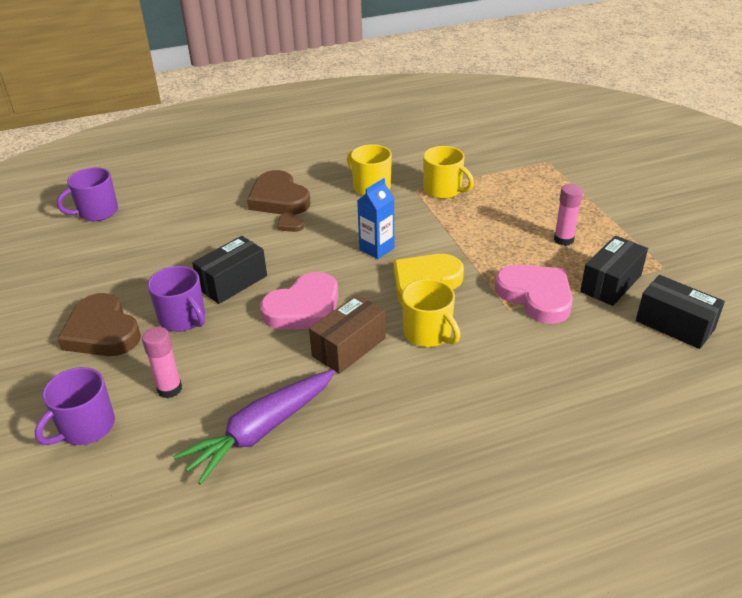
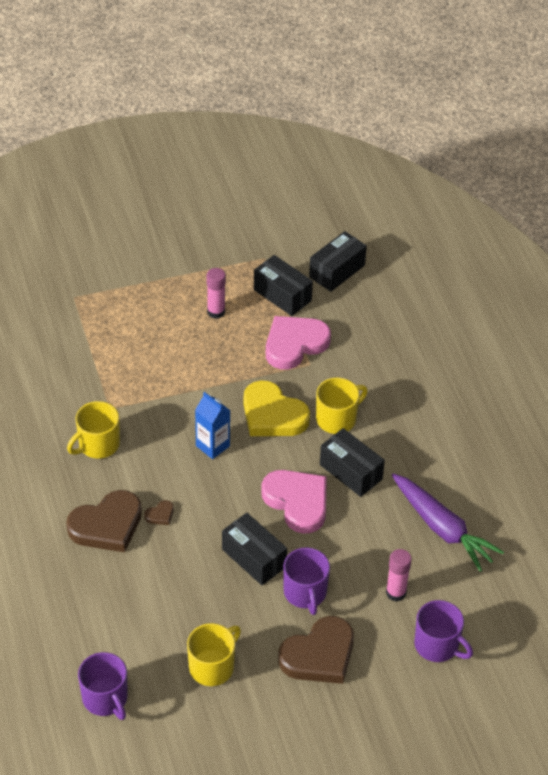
camera: 90 degrees left, 10 degrees up
purple mug [148,266,205,332] -> purple mug turned 120 degrees clockwise [283,547,330,615]
brown box [309,295,386,374] -> black box [320,428,385,497]
yellow mug [423,146,474,199] -> yellow mug moved to [187,623,241,686]

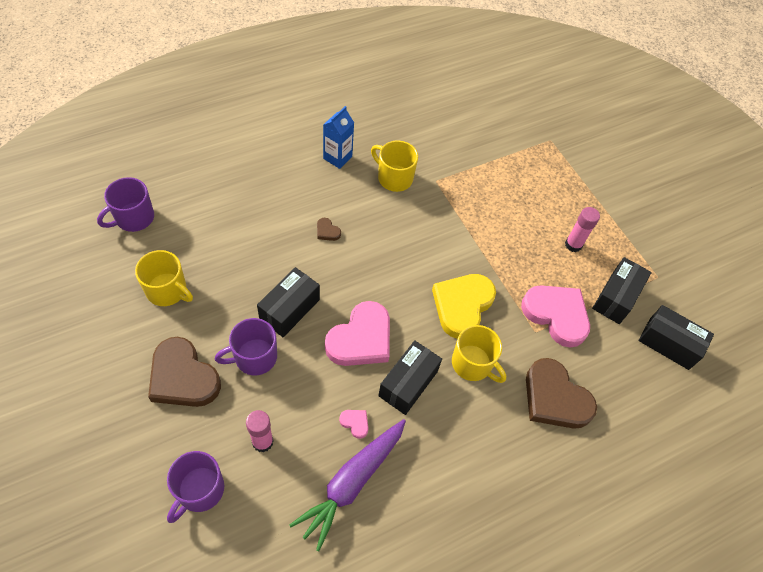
camera: 75 degrees right, 10 degrees up
brown heart [66,490,142,552] -> brown heart moved to [526,358,597,429]
blue carton [195,392,230,459] -> blue carton moved to [323,106,354,169]
none -> pink heart [339,410,369,439]

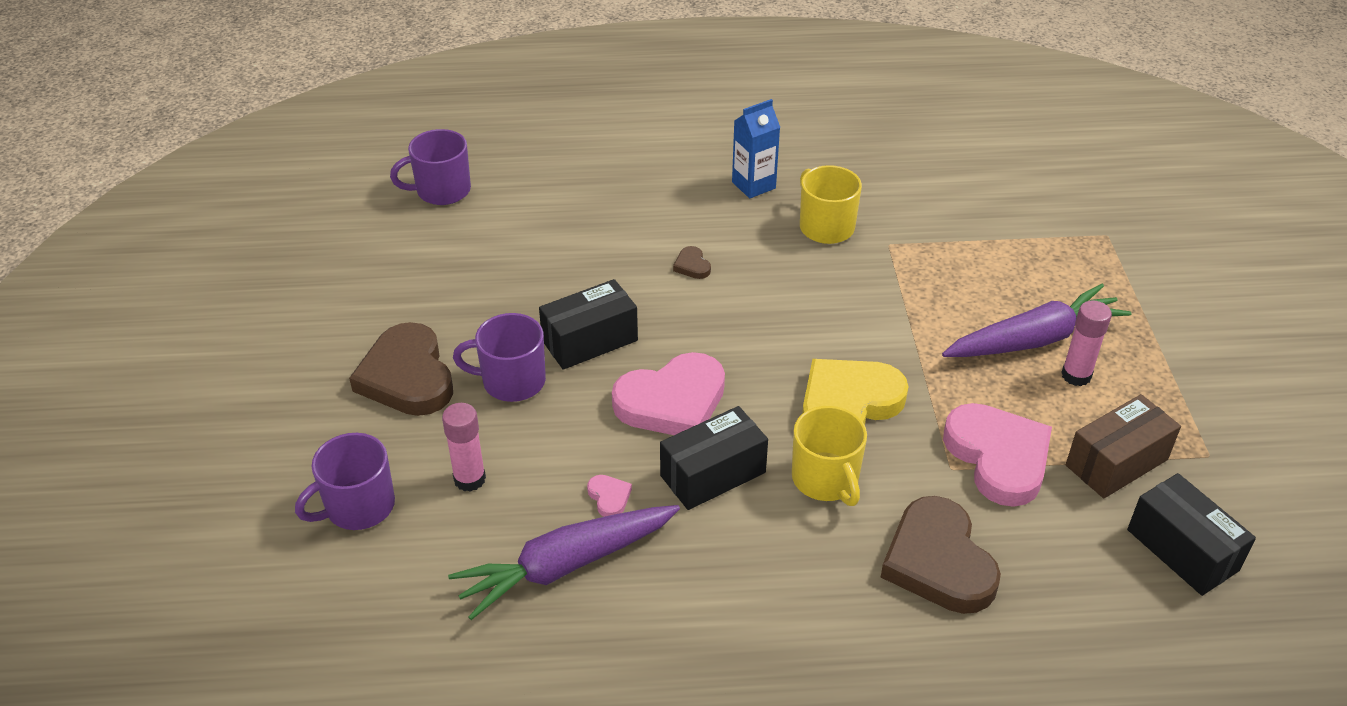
camera: 30 degrees right, 15 degrees down
yellow mug [135,250,193,306] -> none
black box [592,257,652,324] -> brown box [1066,394,1181,498]
none -> purple carrot [942,284,1132,357]

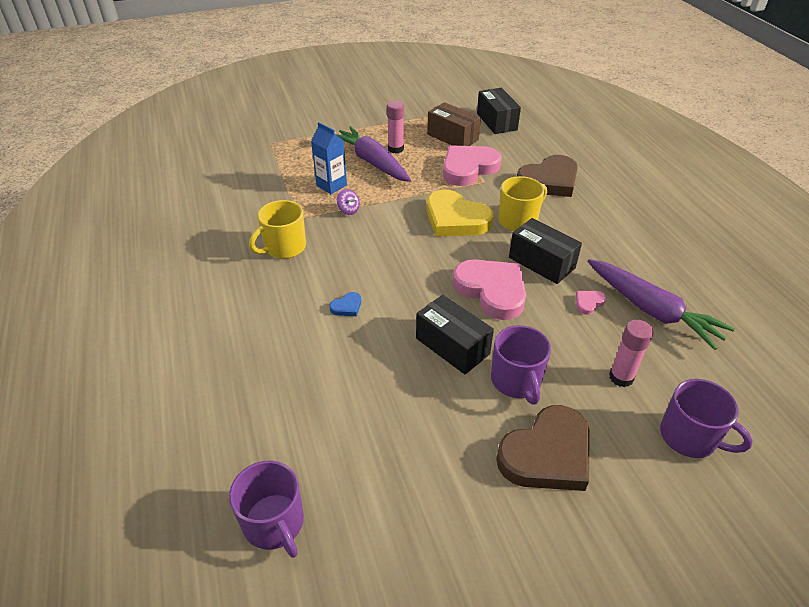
camera: 105 degrees left, 0 degrees up
brown heart [673,246,711,279] -> blue heart [330,292,361,316]
blue carton [732,99,780,198] -> blue carton moved to [311,122,347,194]
black box [1127,473,1256,596] -> black box turned 60 degrees counterclockwise [477,88,521,134]
none -> purple spinning top [337,189,360,215]

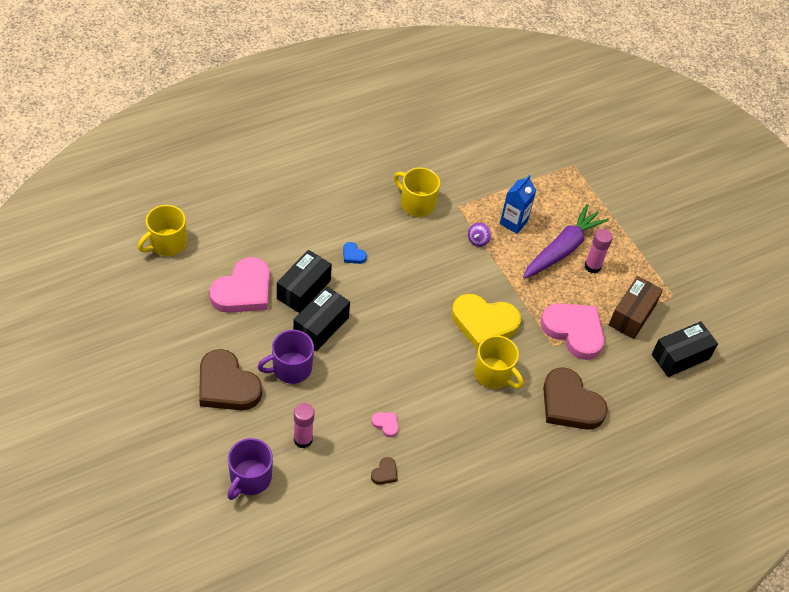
camera: 75 degrees right, 10 degrees up
purple mug [229,461,304,558] -> yellow mug [138,205,187,256]
yellow heart [427,190,493,236] -> yellow heart turned 105 degrees counterclockwise [452,294,521,350]
pink heart [453,259,526,320] -> pink heart moved to [209,257,270,313]
black box [509,218,582,284] -> black box moved to [277,250,332,313]
purple carrot [587,259,735,350] -> brown heart [371,457,398,485]

